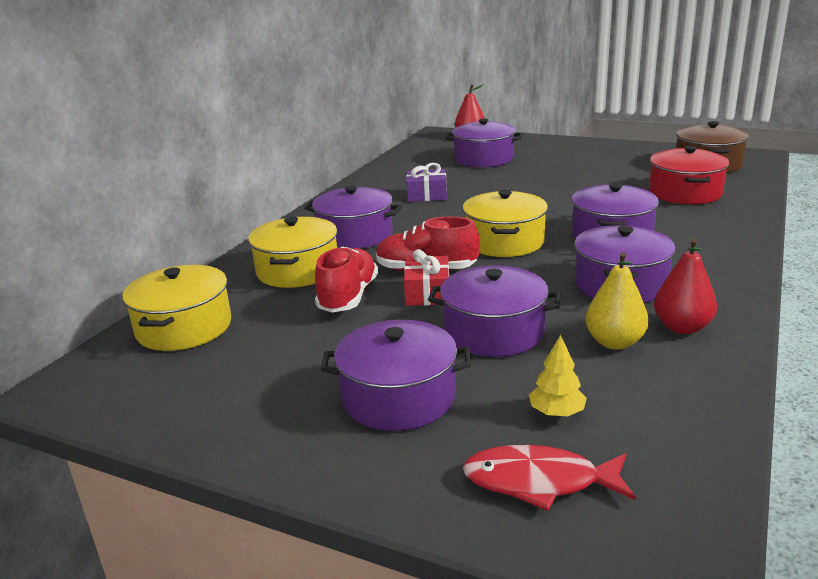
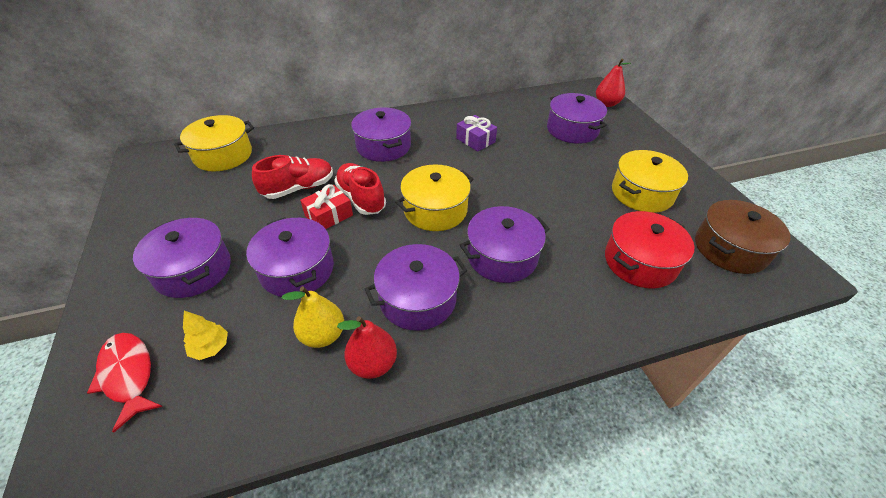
camera: 45 degrees right, 20 degrees up
yellow pot [248,216,337,288] -> yellow pot moved to [612,150,688,213]

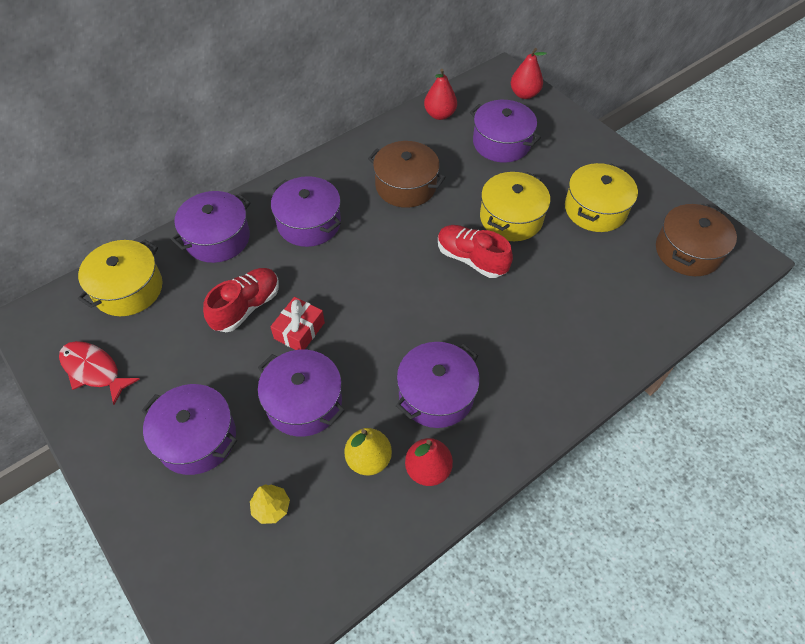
camera: 20 degrees left, 10 degrees up
red fish [87,333,163,433] -> red fish moved to [59,341,140,405]
red shoe [334,163,386,215] -> red shoe moved to [438,225,513,278]
yellow pot [395,164,473,231] -> yellow pot moved to [480,172,550,241]
purple gift [456,115,497,152] -> brown pot [368,141,446,208]
purple pot [460,206,550,283] -> purple pot moved to [171,191,251,263]
red pot [605,211,695,289] -> none
none -> red pear [424,69,457,120]

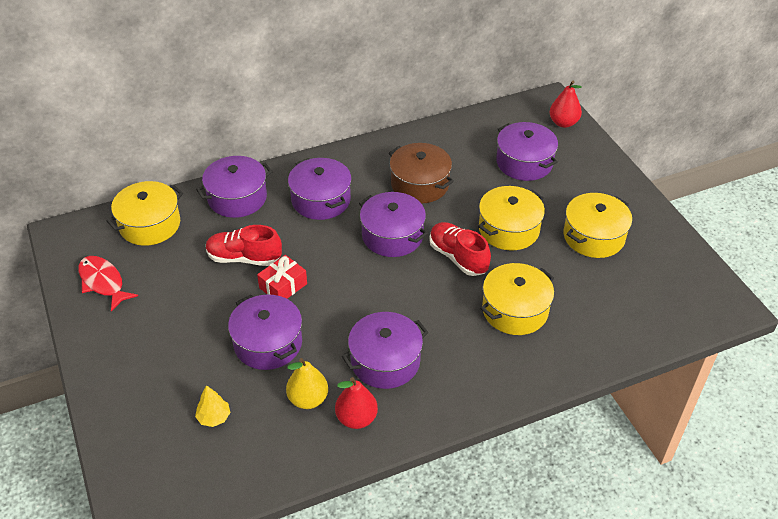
camera: 15 degrees right, 10 degrees down
purple pot [142,384,237,475] -> purple pot moved to [359,192,428,257]
red shoe [203,268,279,332] -> red shoe turned 135 degrees counterclockwise [206,225,282,266]
red pear [424,69,457,120] -> none
brown pot [656,204,737,276] -> none
none -> yellow pot [480,263,554,335]

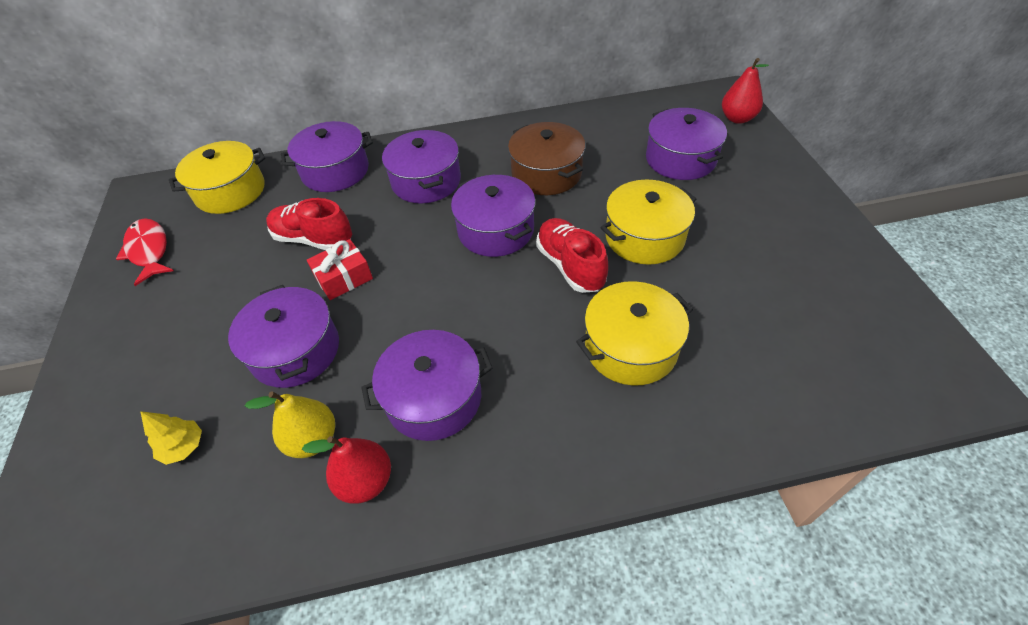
camera: 15 degrees right, 5 degrees up
yellow pot [564,193,632,258] -> none

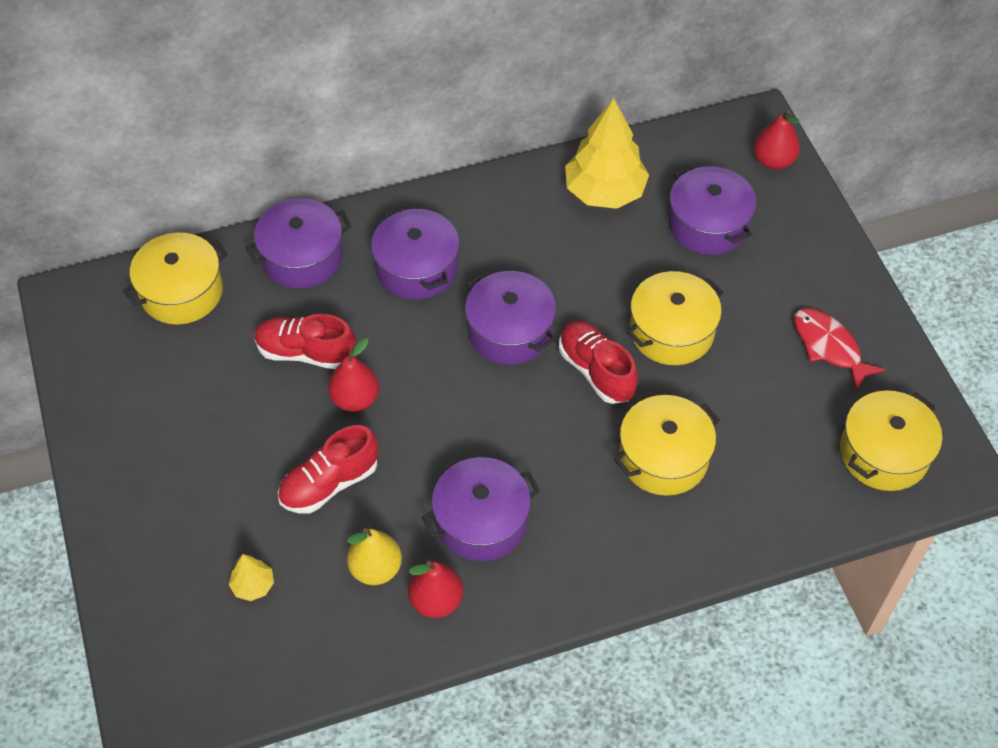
camera: 10 degrees left, 5 degrees up
red fish [116,218,174,286] -> red fish moved to [794,308,885,390]
purple pot [228,285,339,388] -> red shoe [278,425,378,514]
red gift [307,239,373,300] -> red pear [328,338,379,412]
brown pot [508,122,585,195] -> none
none -> yellow tree [565,98,649,209]
none -> yellow pot [840,390,942,491]

